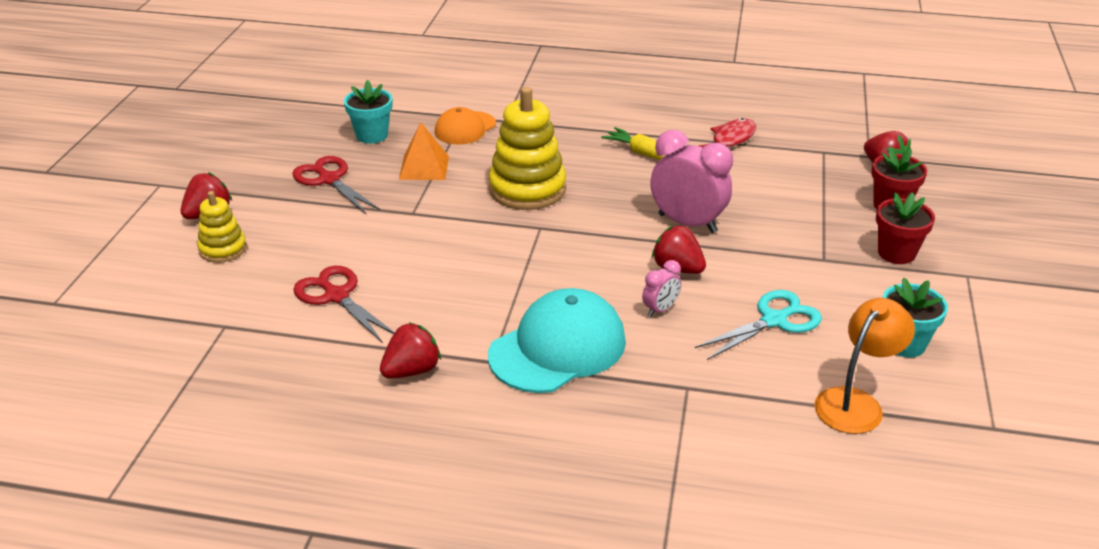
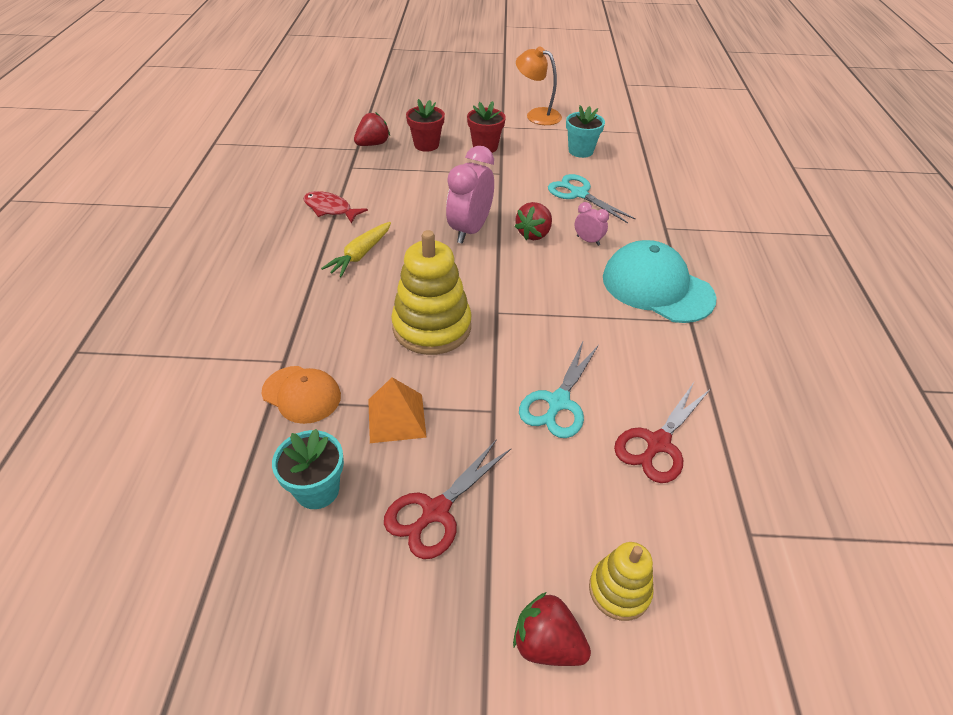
camera: 100 degrees left, 10 degrees up
red strawberry [380,322,441,379] -> none
orange lamp [814,298,915,434] -> orange lamp moved to [516,46,562,125]
none -> turquoise scissors [519,342,599,438]

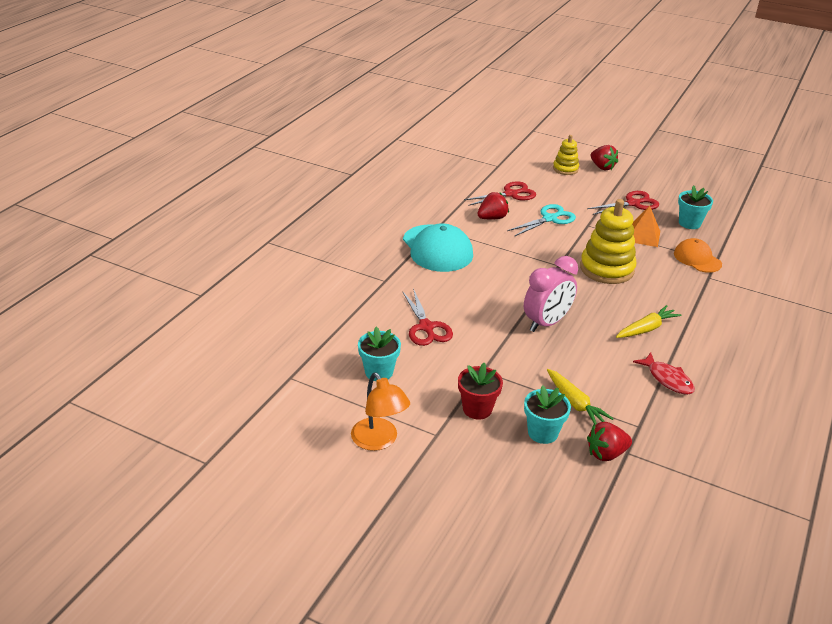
camera: 155 degrees left, 10 degrees down
red flower pot [406,99,445,152] -> turquoise flower pot [524,385,571,444]
red strawberry [514,202,552,240] -> red strawberry moved to [477,192,509,220]
turquoise scissors [548,174,636,223] -> red scissors [402,288,453,346]
pink clock [575,202,609,246] -> none
none -> yellow carrot [547,369,614,425]

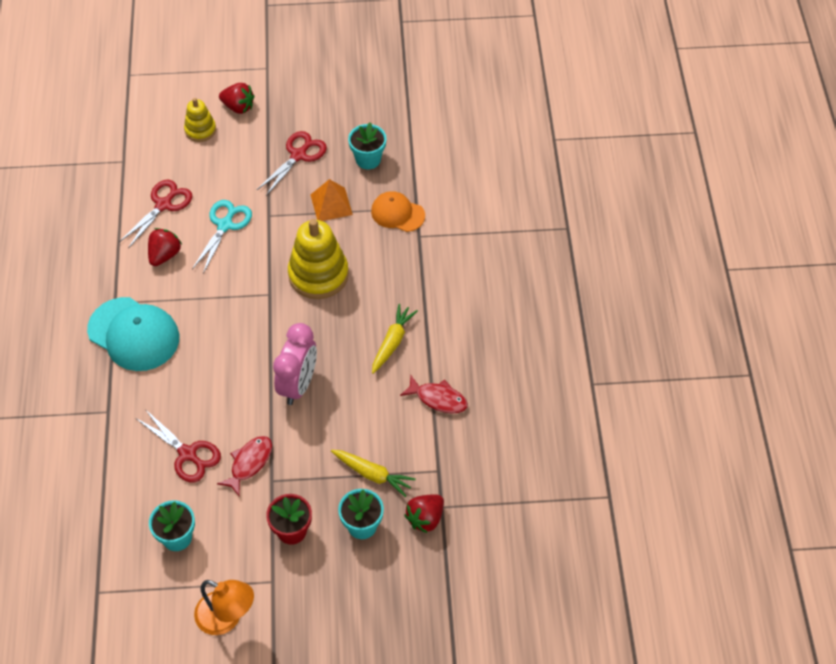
camera: 30 degrees left, 20 degrees up
none -> red fish [217,436,272,496]

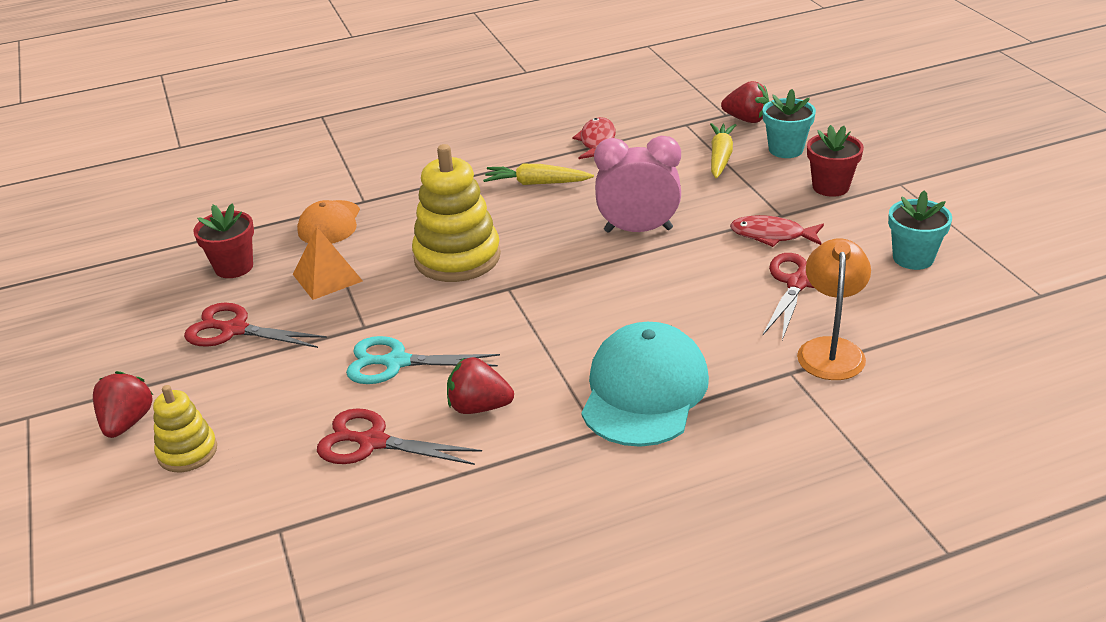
camera: 105 degrees left, 20 degrees down
orange lamp [194,580,254,635] -> orange lamp moved to [797,238,871,380]
turquoise flower pot [348,122,386,169] -> red flower pot [193,203,254,278]

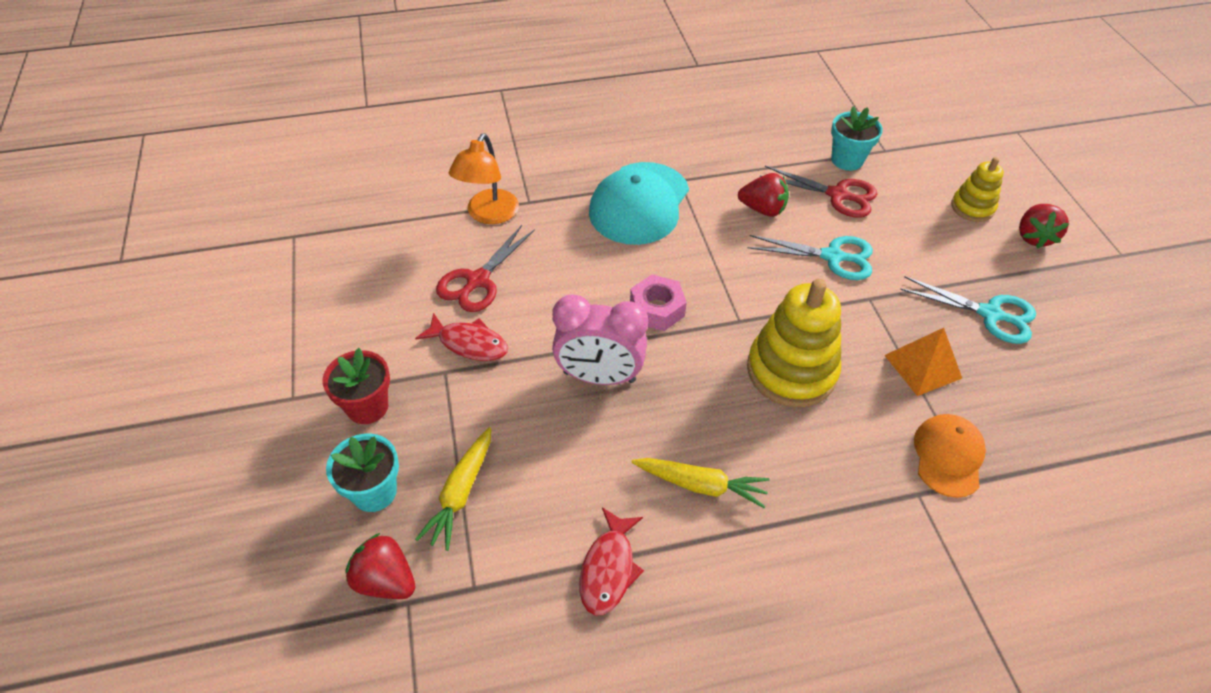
camera: 175 degrees left, 15 degrees up
red scissors [184,303,327,348] -> turquoise scissors [900,276,1036,344]
red flower pot [193,203,254,278] -> none
turquoise flower pot [888,190,952,270] -> turquoise flower pot moved to [831,106,883,171]
none -> pink nut [630,274,687,331]

